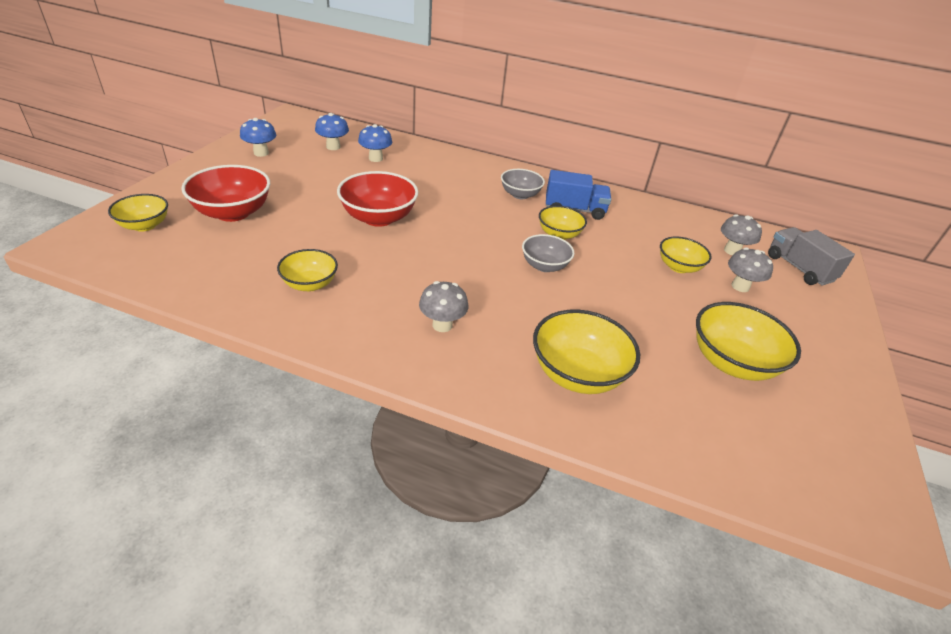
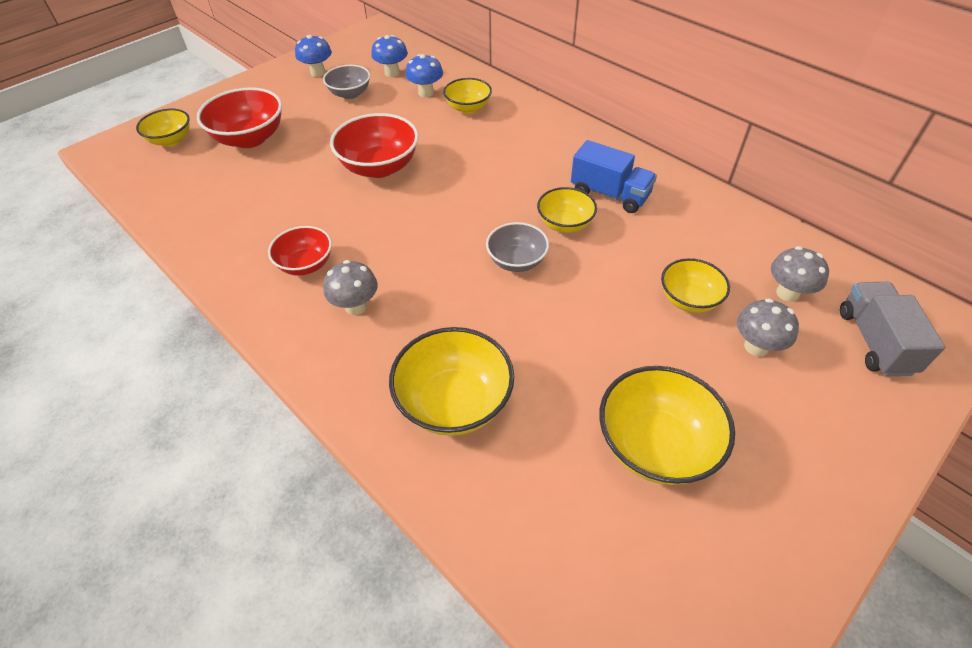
camera: 30 degrees right, 10 degrees up
yellow bowl [277,249,338,291] -> yellow bowl moved to [443,78,492,114]
grey bowl [501,169,545,199] -> grey bowl moved to [323,65,370,99]
none -> red bowl [268,226,332,276]

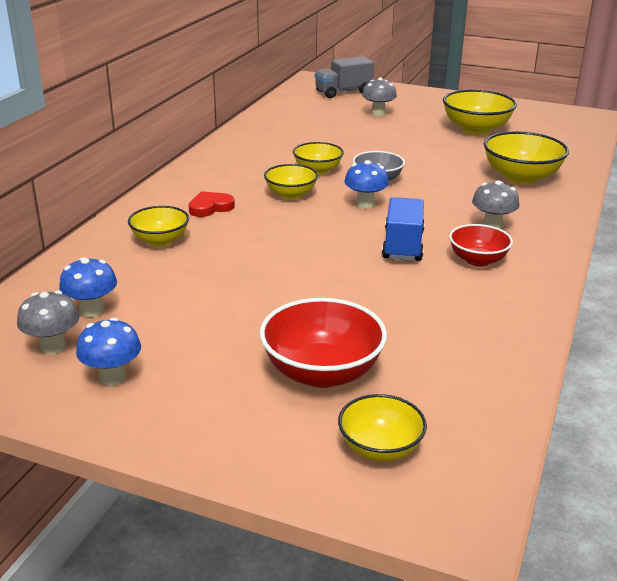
camera: 115 degrees left, 20 degrees down
grey bowl [323,65,370,99] -> none
red bowl [330,113,418,178] -> none
blue mushroom [405,54,443,97] -> blue mushroom moved to [344,160,389,209]
blue truck [571,140,657,213] -> blue truck moved to [382,197,425,261]
yellow bowl [661,258,730,313] -> yellow bowl moved to [264,164,318,199]
grey mushroom [771,246,829,302] -> grey mushroom moved to [17,291,80,354]
none -> red heart [189,191,235,217]

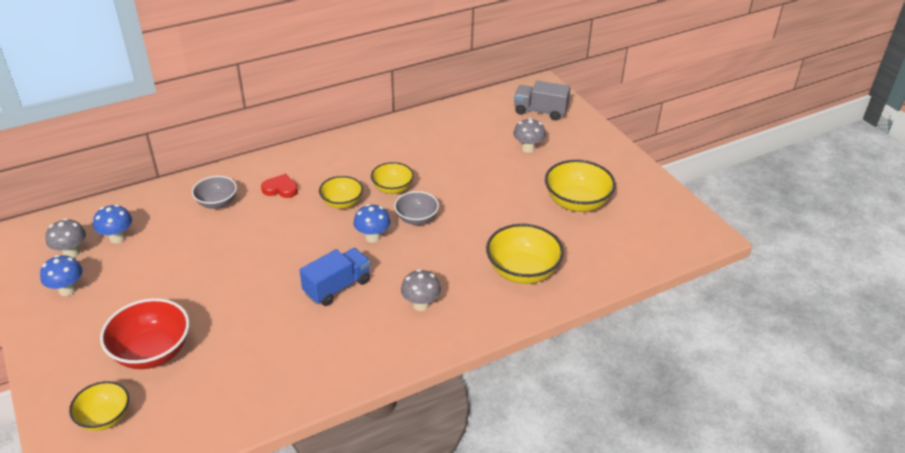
camera: 40 degrees right, 10 degrees up
yellow bowl [128,206,189,246] -> grey bowl [192,176,237,209]
red bowl [449,224,513,266] -> none

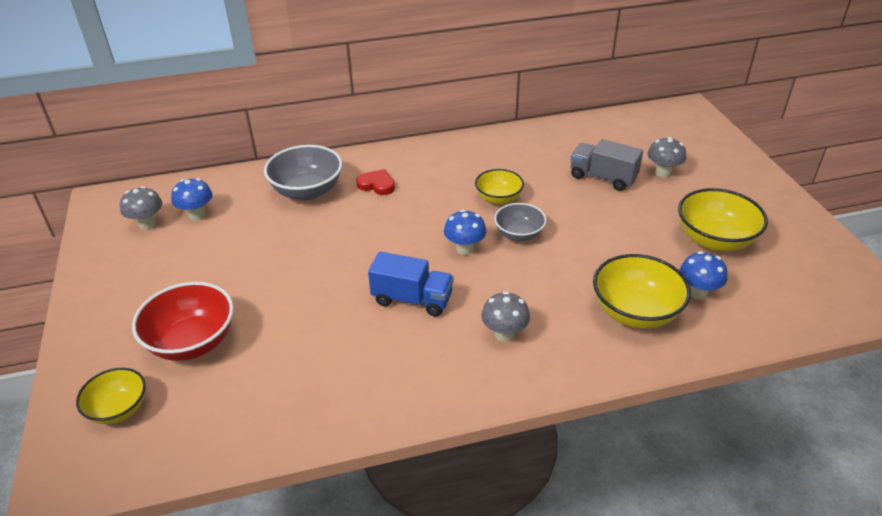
camera: 15 degrees right, 0 degrees up
blue mushroom [40,255,83,296] -> blue mushroom moved to [680,251,728,300]
grey bowl [192,176,237,209] -> grey bowl [264,145,342,201], size x1.61
blue truck [299,248,371,306] -> blue truck turned 45 degrees clockwise [368,252,453,317]
yellow bowl [319,176,363,209] -> none
grey truck [514,81,571,120] -> grey truck moved to [570,139,643,191]

